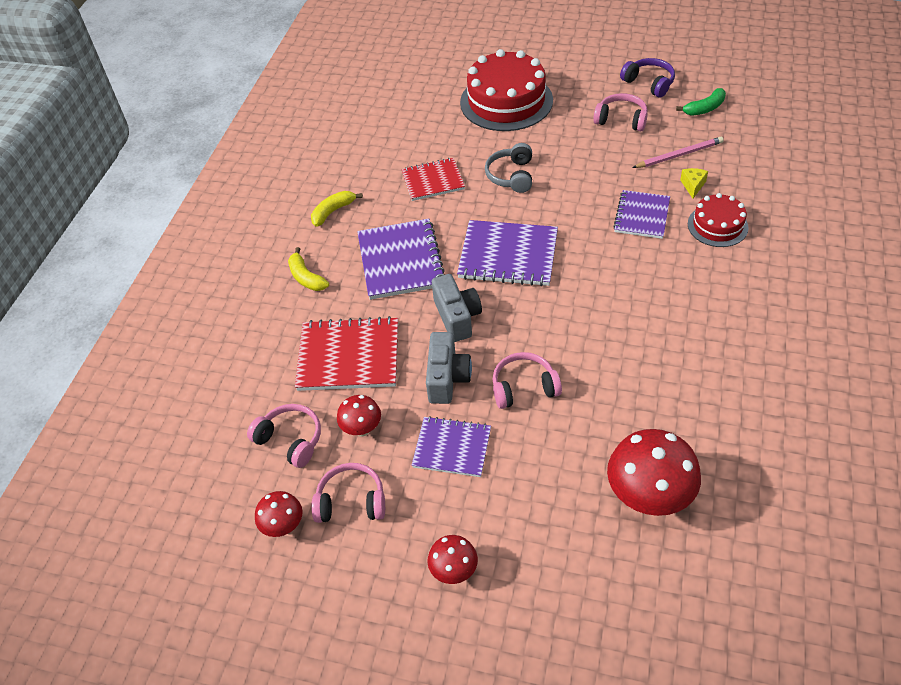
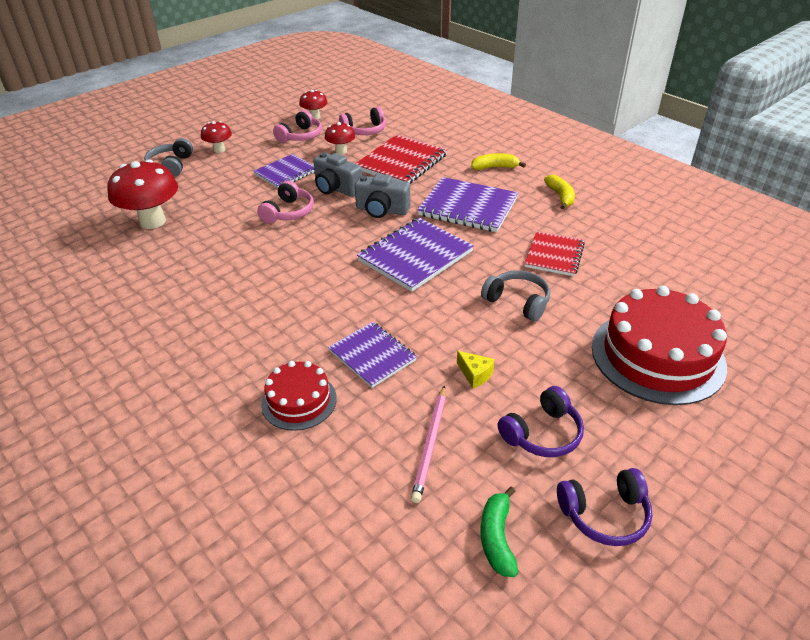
camera: 120 degrees right, 10 degrees down
pink headphones [593,93,648,131] -> purple headphones [498,386,584,457]
yellow cheese [680,168,708,198] -> yellow cheese moved to [457,351,495,388]
none -> grey headphones [144,138,193,177]

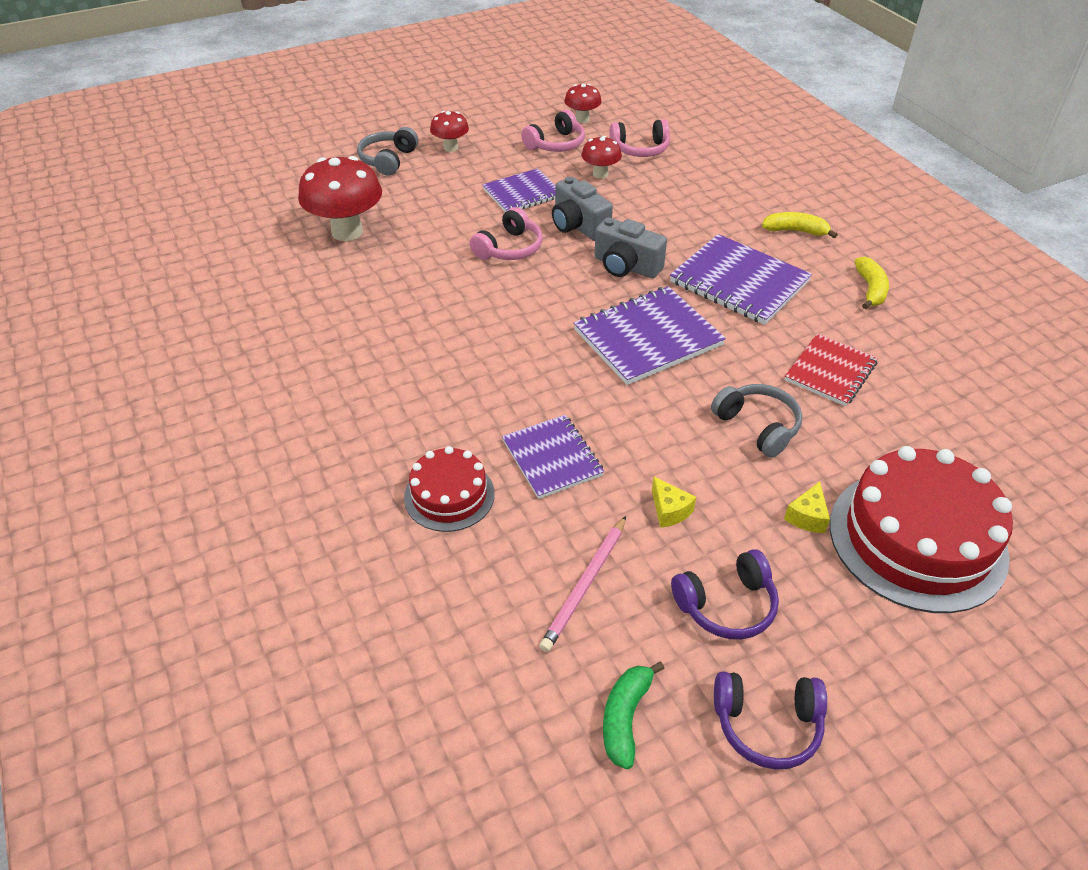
camera: 15 degrees right, 5 degrees up
red notebook [355,135,447,184] -> none
none -> yellow cheese [784,481,830,533]

